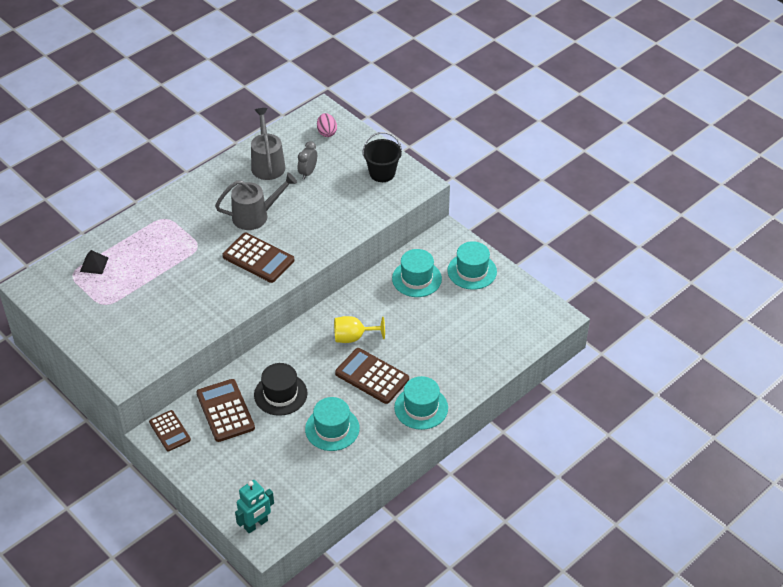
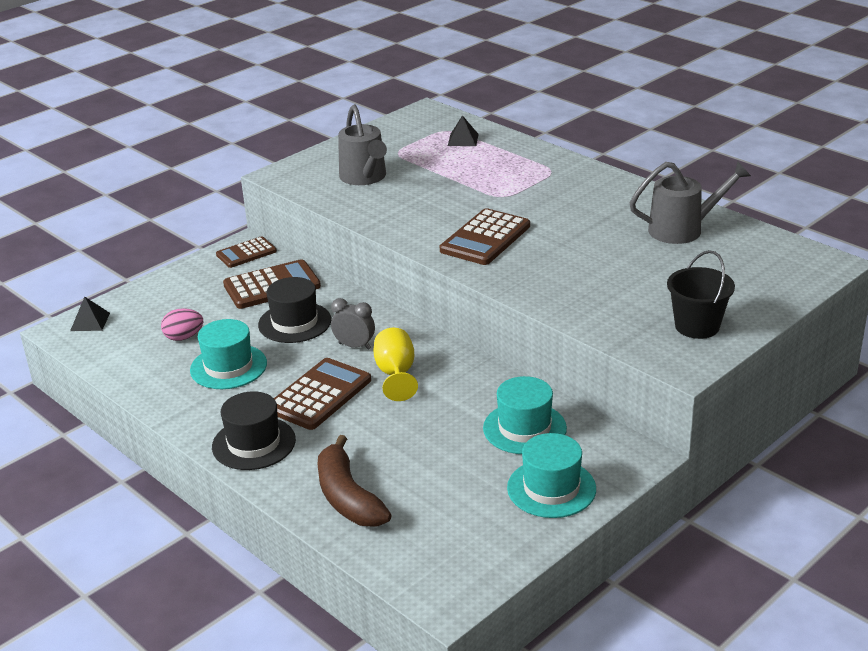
camera: 90 degrees right, 15 degrees down
grey watering can [215,173,297,230] -> grey watering can moved to [338,104,387,185]
turquoise robot [235,480,274,534] -> black pyramid [70,296,110,331]
grey clock [298,141,317,180] -> grey clock moved to [331,298,375,350]
pink egg [317,113,337,137] -> pink egg moved to [161,308,203,341]
turquoise hat [394,376,448,430] -> black hat [212,391,296,470]
none -> brown banana [318,435,392,527]

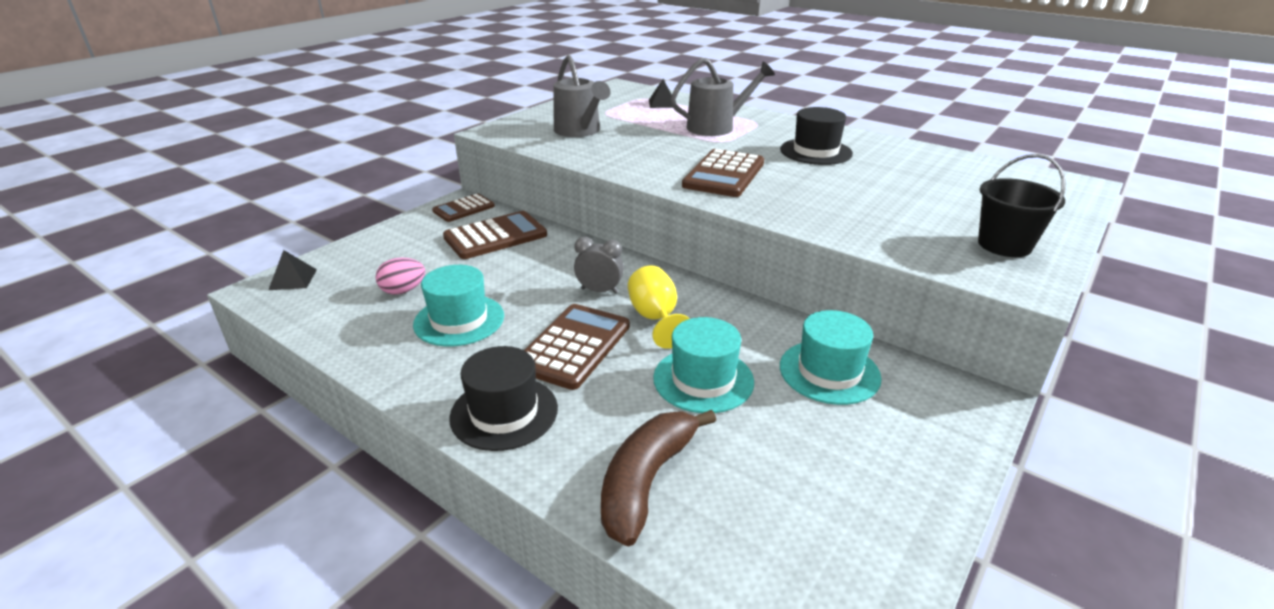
camera: 10 degrees left, 0 degrees up
black hat [258,277,331,343] -> black hat moved to [780,107,853,165]
brown banana [318,435,392,527] -> brown banana turned 60 degrees clockwise [601,410,716,546]
turquoise hat [507,433,596,518] -> turquoise hat moved to [653,317,754,413]
grey watering can [630,161,751,244] -> grey watering can moved to [670,58,775,136]

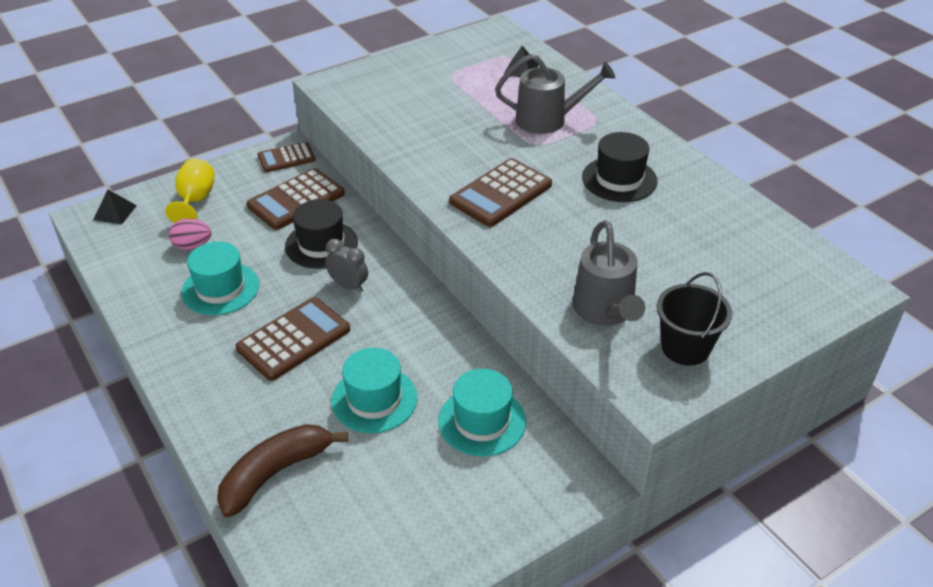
camera: 20 degrees right, 10 degrees up
brown calculator [443,211,547,259] -> brown calculator turned 150 degrees clockwise [247,168,345,230]
black hat [449,346,558,451] -> black hat moved to [285,199,358,269]
grey watering can [553,55,611,137] -> grey watering can moved to [572,220,645,326]
yellow goblet [628,266,689,349] -> yellow goblet moved to [165,159,215,223]

